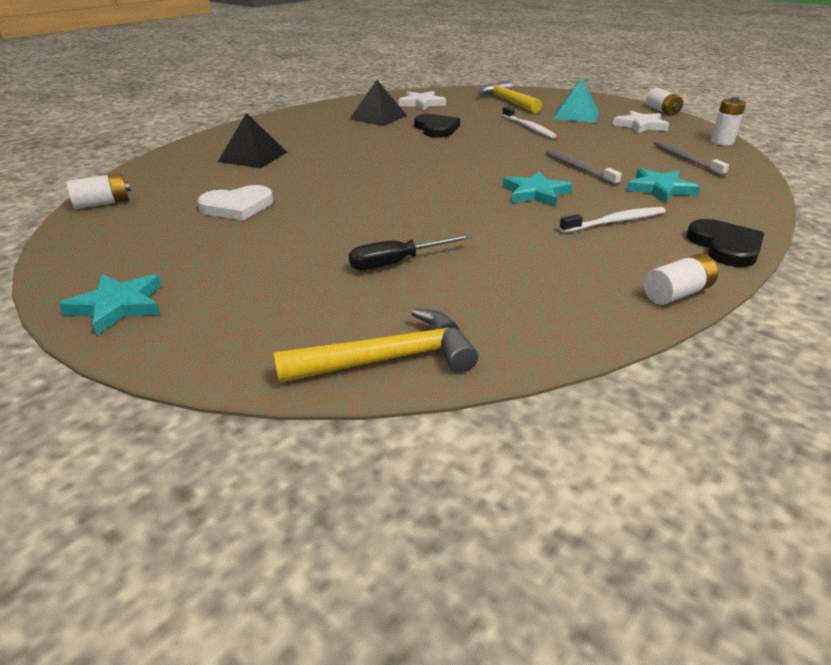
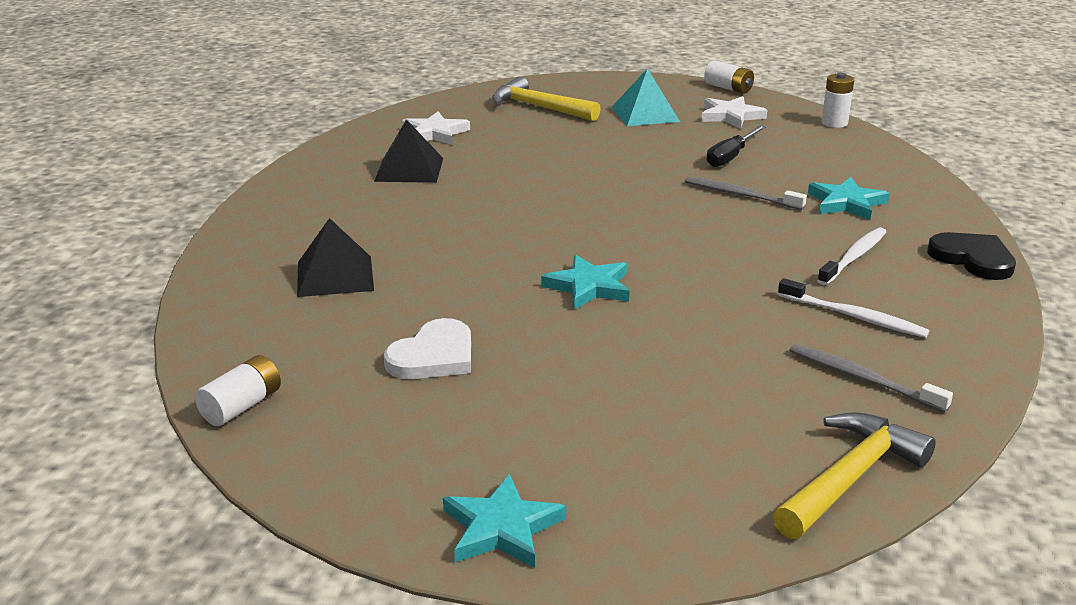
camera: 30 degrees left, 5 degrees down
black screwdriver [349,234,472,270] -> black screwdriver moved to [707,125,766,167]
black heart [414,114,460,138] -> none
white toothbrush [502,107,557,138] -> white toothbrush moved to [778,278,929,338]
turquoise star [503,171,572,207] -> turquoise star moved to [541,255,629,310]
white battery [644,254,718,305] -> none
grey toothbrush [654,141,729,177] -> grey toothbrush moved to [789,344,953,413]

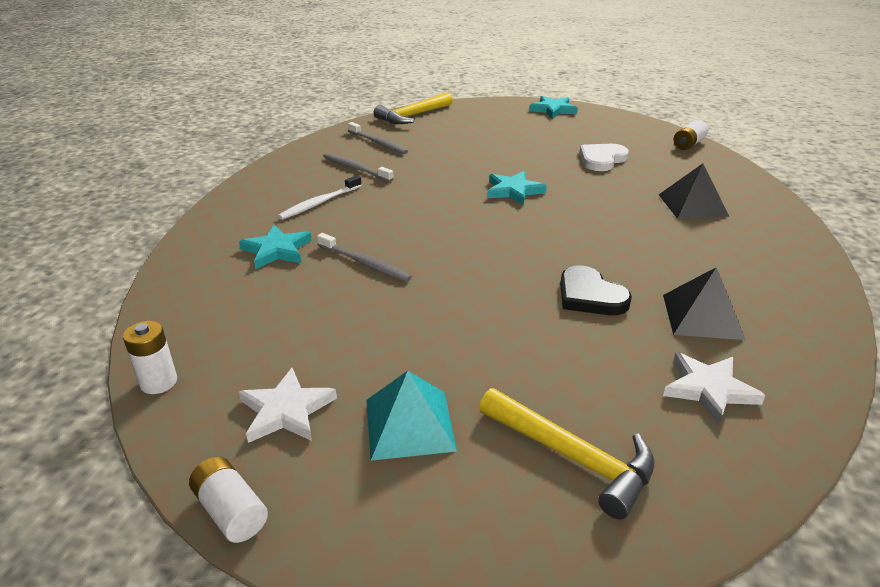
camera: 175 degrees left, 5 degrees up
black screwdriver [707,125,766,167] -> none
white toothbrush [778,278,929,338] -> grey toothbrush [323,153,394,182]
black heart [927,232,1016,280] -> black heart moved to [560,265,632,315]

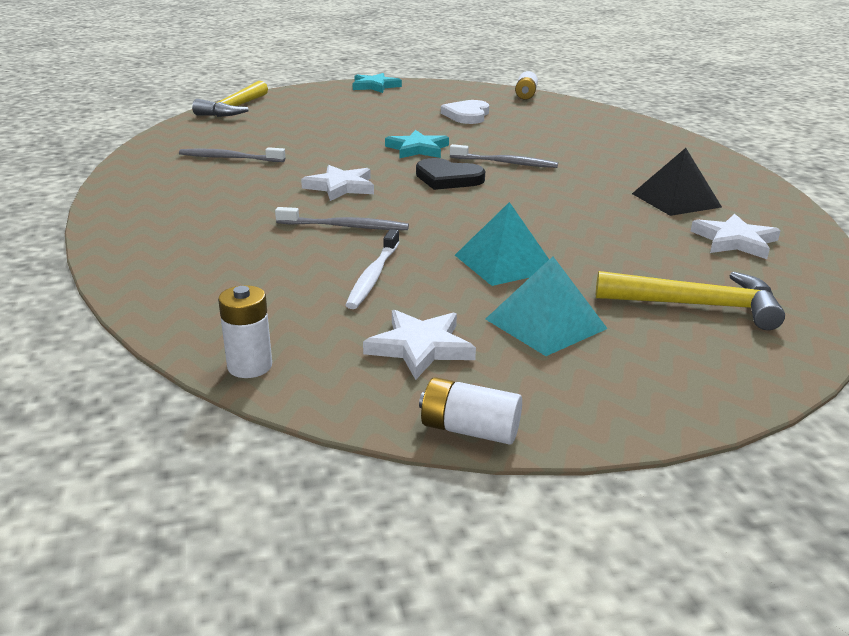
camera: 30 degrees left, 5 degrees down
turquoise star [239,225,312,269] -> none
white toothbrush [278,175,362,220] -> white toothbrush moved to [345,229,399,309]
grey toothbrush [348,122,408,154] -> grey toothbrush moved to [450,144,558,168]
black heart [560,265,632,315] -> black heart moved to [416,158,485,190]
black pyramid [659,164,729,219] -> none
none -> white star [301,165,374,201]
none -> turquoise pyramid [455,202,549,286]

